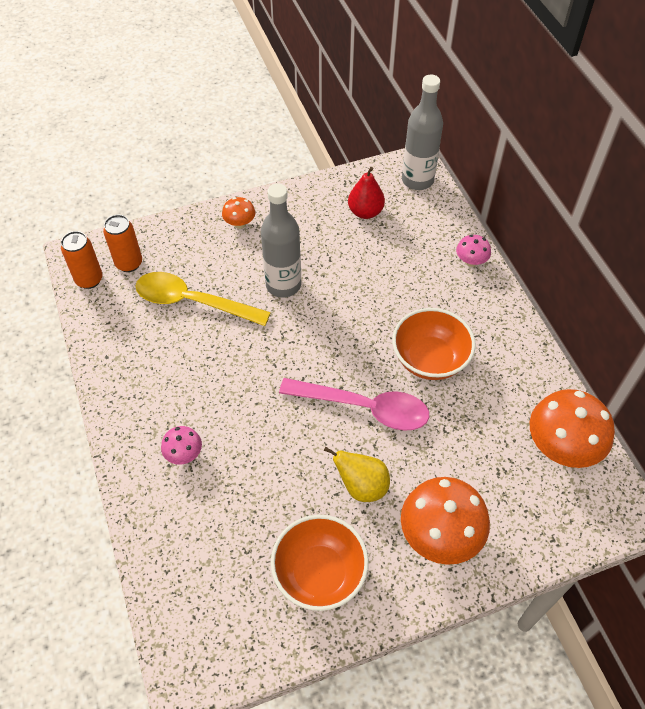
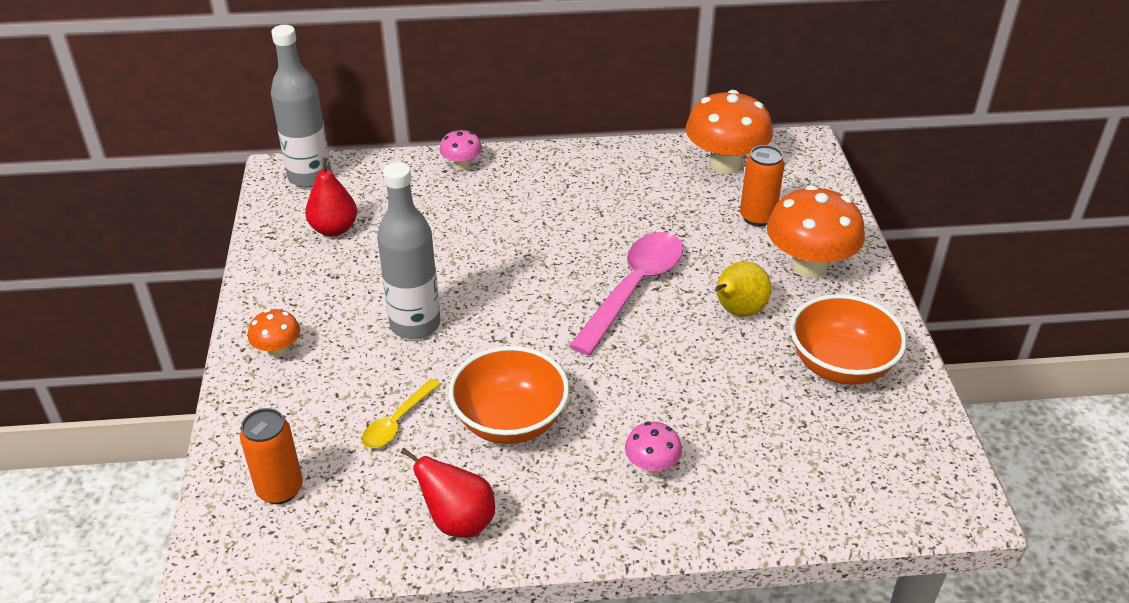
camera: 75 degrees left, 15 degrees down
orange can [61,231,103,289] -> orange can moved to [740,145,785,226]
yellow spoon [135,272,271,326] -> yellow spoon [362,379,440,448], size x0.52
orange bowl [392,308,476,380] -> orange bowl moved to [448,346,569,444]
none -> red pear [401,448,495,538]

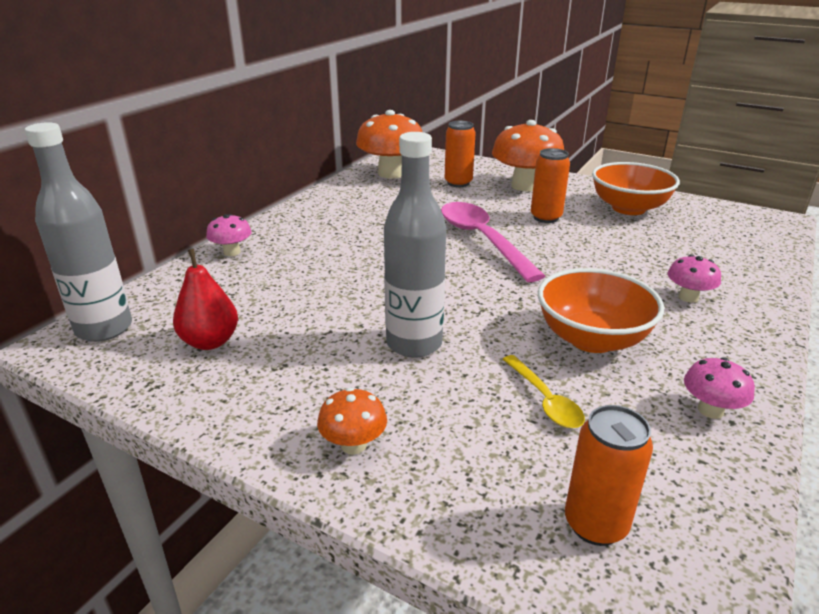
camera: 55 degrees left, 10 degrees down
red pear [401,448,495,538] -> pink mushroom [684,357,755,419]
yellow pear [715,261,771,317] -> orange can [531,148,570,223]

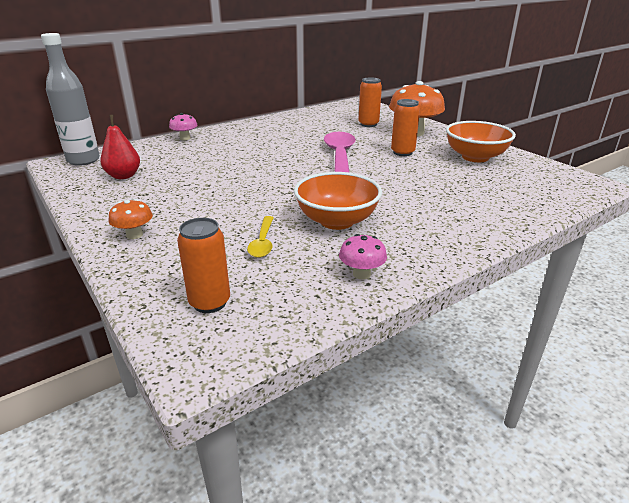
camera: 25 degrees right, 0 degrees up
orange mushroom [356,110,422,179] -> none
grey bottle [384,132,446,358] -> none
pink mushroom [667,255,721,303] -> none

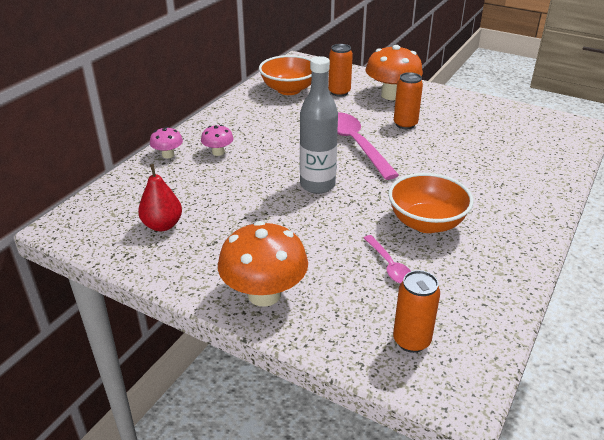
camera: 25 degrees left, 5 degrees up
grey bottle [41,33,100,166] -> grey bottle moved to [300,56,338,194]
orange mushroom [109,199,153,239] -> orange mushroom [218,221,308,307], size x2.01
yellow spoon [247,216,274,258] -> pink spoon [364,235,411,283]
pink mushroom [339,234,387,279] -> pink mushroom moved to [201,125,234,156]
orange bowl [446,121,516,162] -> orange bowl moved to [259,55,312,95]

